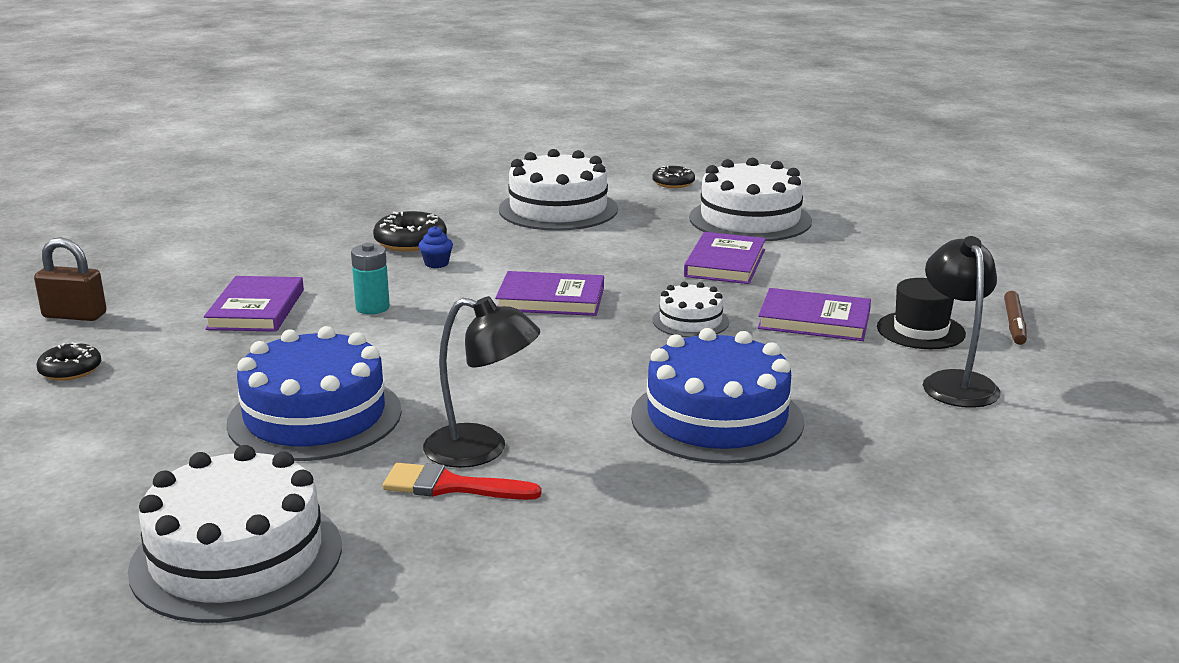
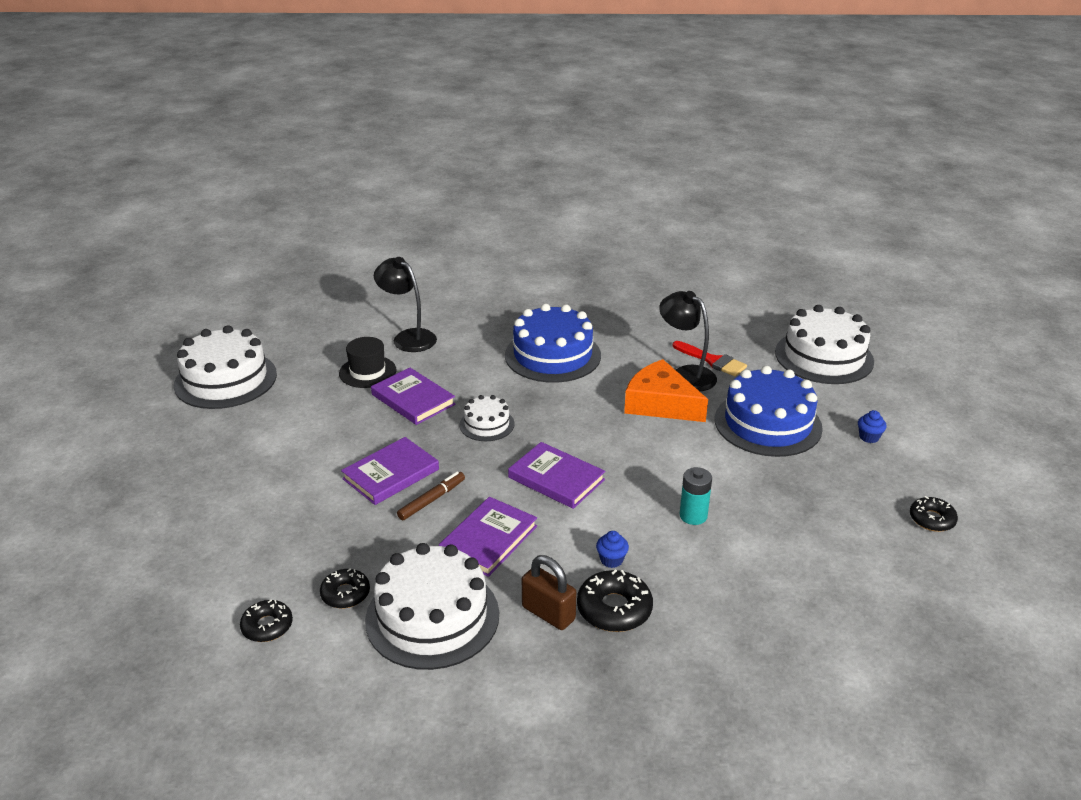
camera: 150 degrees left, 10 degrees up
brown padlock [34,237,107,321] -> brown padlock moved to [522,555,577,630]
purple book [204,276,304,332] -> purple book moved to [439,497,537,577]
white cake [689,158,812,241] -> white cake moved to [174,325,277,409]
black lamp [923,236,1001,408] -> black lamp turned 105 degrees clockwise [374,257,437,352]
brown marker [1004,291,1027,345] -> brown marker moved to [397,471,465,520]
none -> black donut [320,568,370,608]
none -> orange cheese [624,359,708,422]
none -> blue cupcake [858,410,887,443]

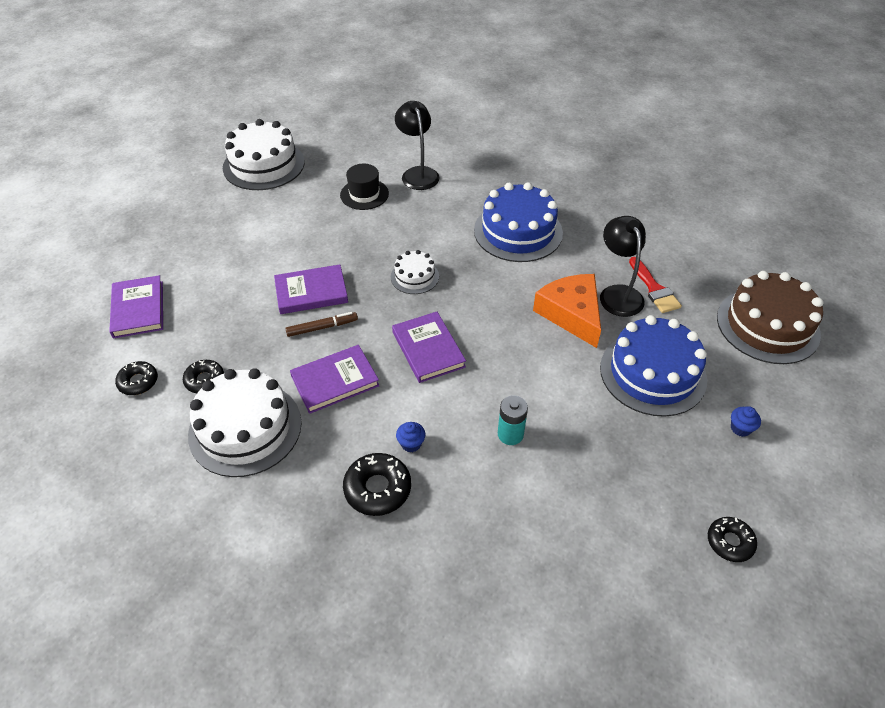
camera: 30 degrees right, 15 degrees up
purple book [371,368,455,425] -> purple book moved to [109,275,163,339]
brown padlock [522,555,577,630] -> none
white cake [775,305,874,384] -> brown cake [717,271,823,364]

